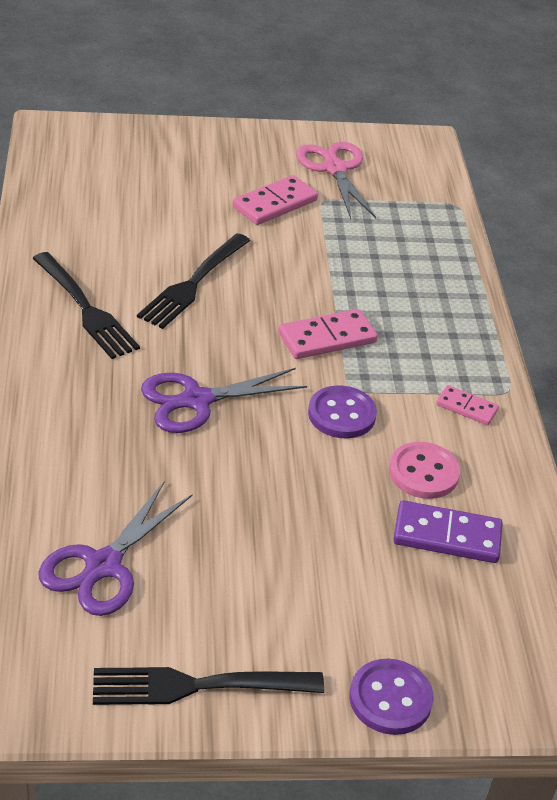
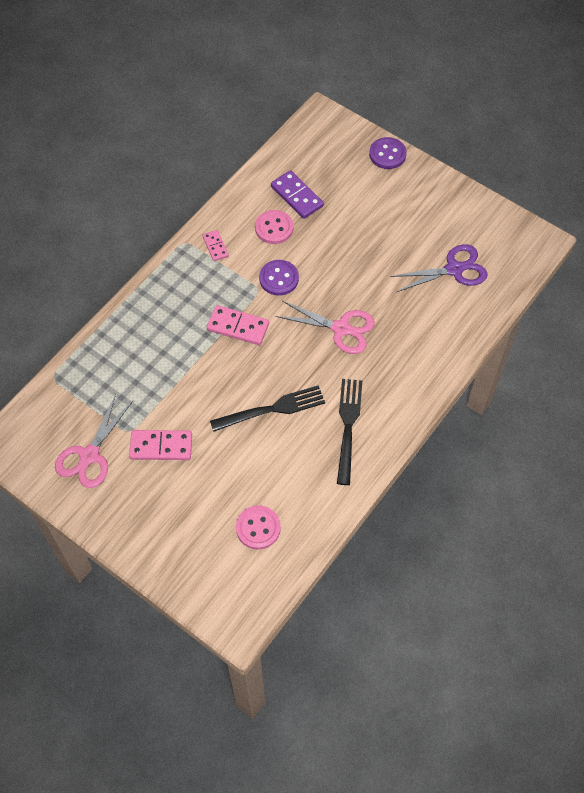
camera: 135 degrees left, 20 degrees up
black fork [93,667,324,705] -> none
purple scissors [141,368,307,433] -> pink scissors [275,301,375,354]
none -> pink button [236,505,281,550]

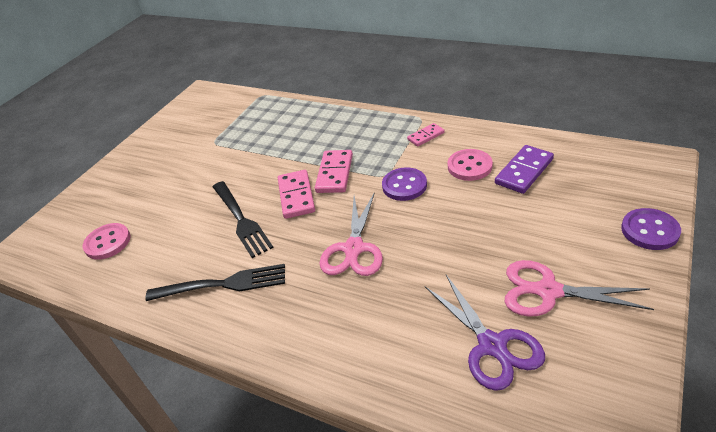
camera: 85 degrees right, 20 degrees down
pink scissors [55,394,133,488] -> pink scissors moved to [505,260,654,317]
pink domino [129,430,192,460] -> pink domino moved to [278,170,315,219]

